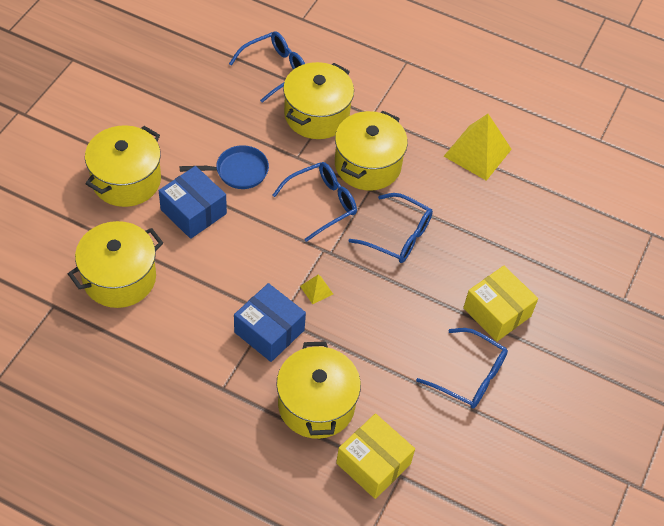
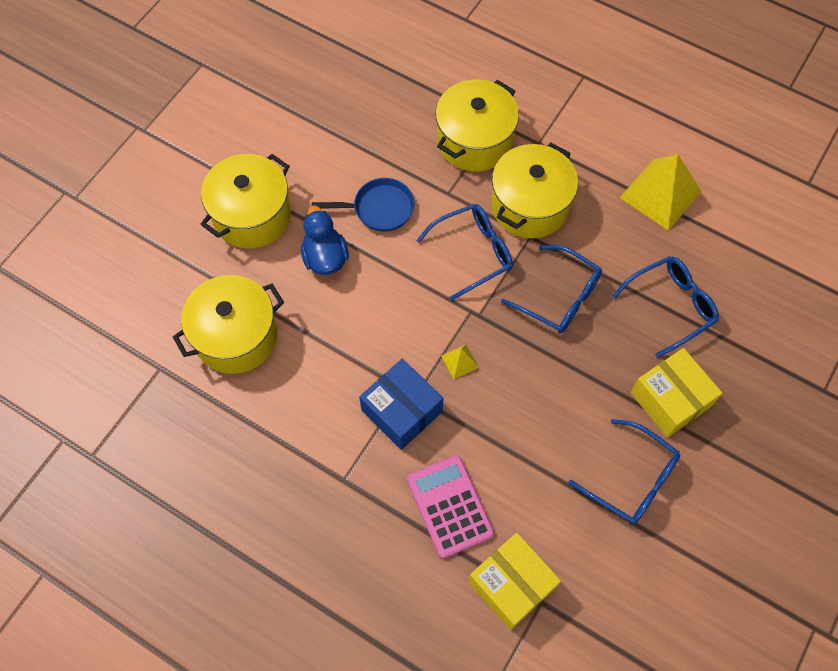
camera: 10 degrees right, 10 degrees up
blue box [159,166,227,239] -> blue duck [301,206,349,275]
blue glasses [229,31,305,103] -> blue glasses moved to [612,256,719,358]
yellow pot [276,341,361,439] -> pink calculator [407,455,495,559]

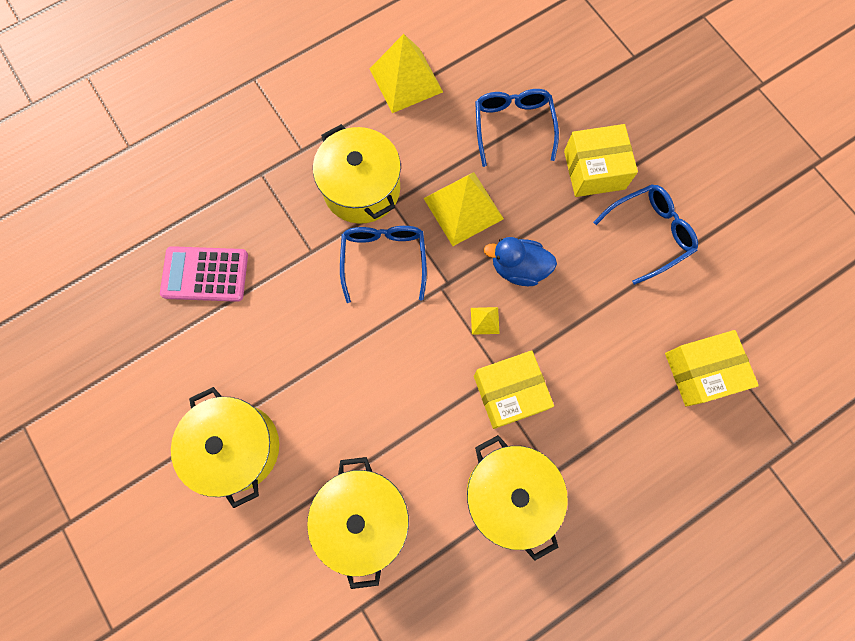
camera: 65 degrees left, 10 degrees up
blue duck [301,206,349,275] -> blue duck moved to [484,237,557,286]
blue pan [312,178,415,232] -> none
blue box [359,359,443,450] -> yellow box [474,350,554,429]
pink calculator [407,455,495,559] -> pink calculator moved to [160,246,248,302]
yellow pot [435,79,519,172] -> yellow pot moved to [467,435,568,561]
blue glasses [501,245,602,333] -> yellow pyramid [424,172,504,246]

